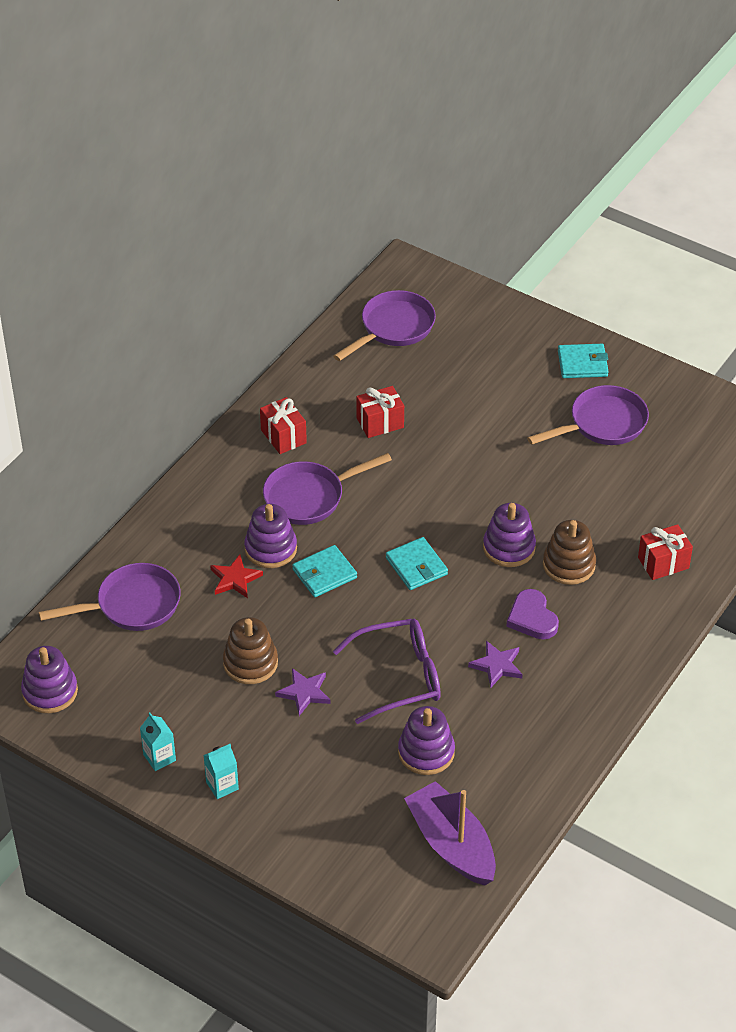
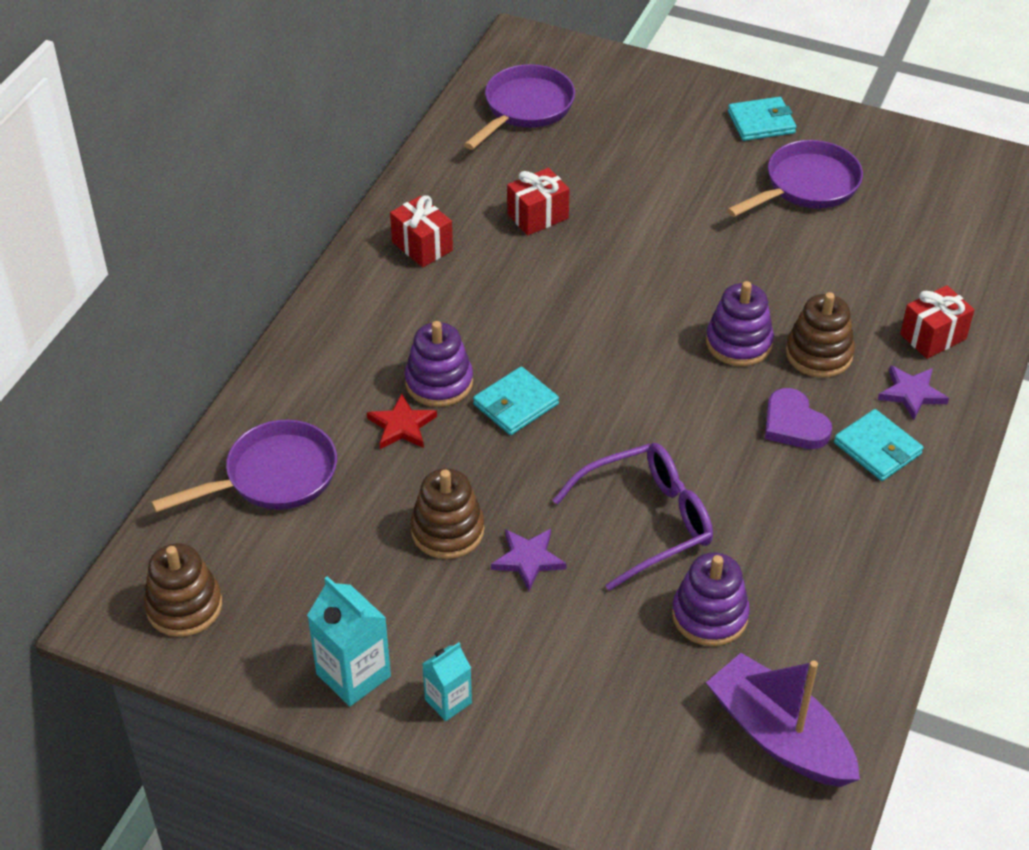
camera: 10 degrees left, 0 degrees up
purple stacking toy [21,646,78,713] -> brown stacking toy [144,543,222,637]
turquoise carton [140,713,176,771] -> turquoise carton [307,576,391,706], size x1.60
purple pan [263,453,392,525] -> none
turquoise wallet [386,537,448,590] -> turquoise wallet moved to [834,409,923,481]
purple star [468,641,523,688] -> purple star moved to [878,365,949,420]

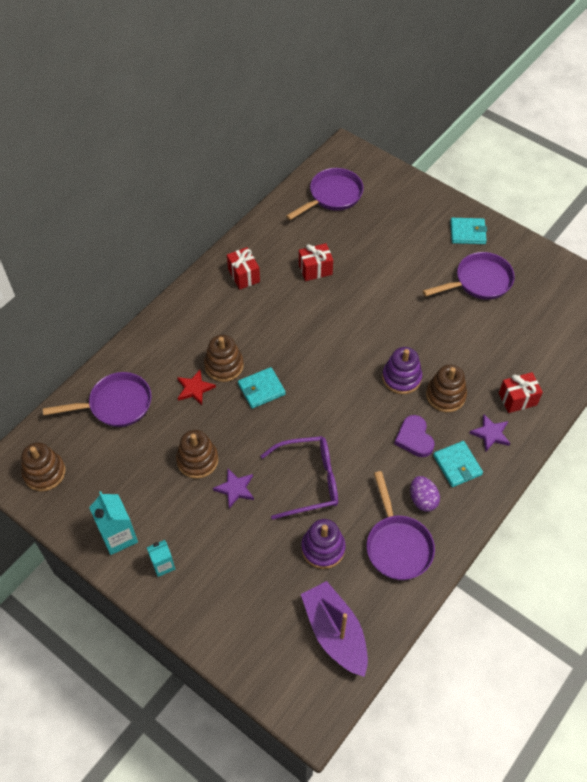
camera: 15 degrees right, 10 degrees up
purple stacking toy [404,321,473,407] -> brown stacking toy [204,335,244,382]
none -> purple pan [367,471,435,580]
none -> purple egg [410,476,440,512]

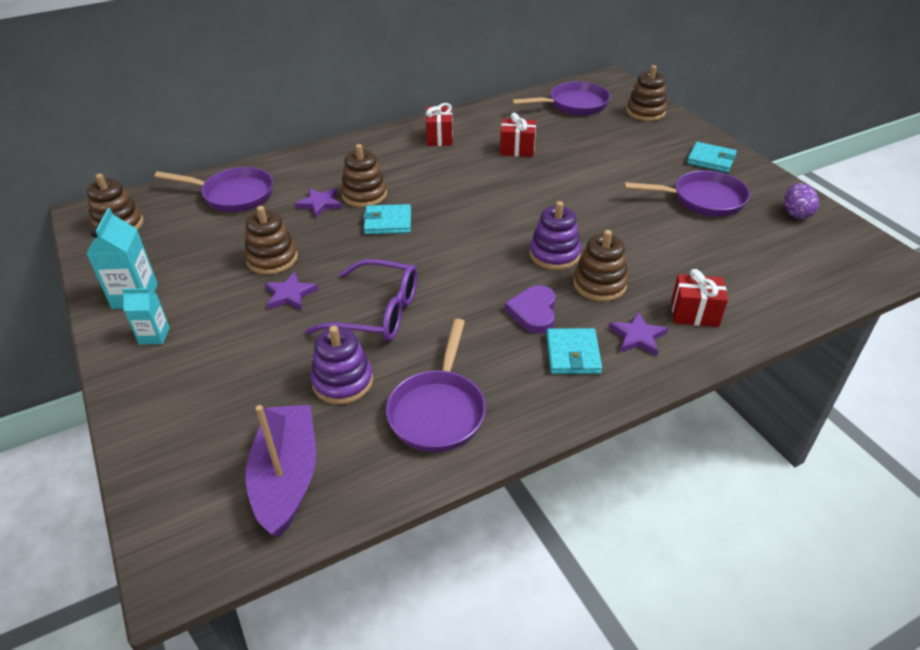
camera: 25 degrees right, 15 degrees down
red star [177,370,216,405] -> purple star [295,188,342,218]
purple egg [410,476,440,512] -> purple egg moved to [784,183,819,219]
none -> brown stacking toy [626,65,667,121]

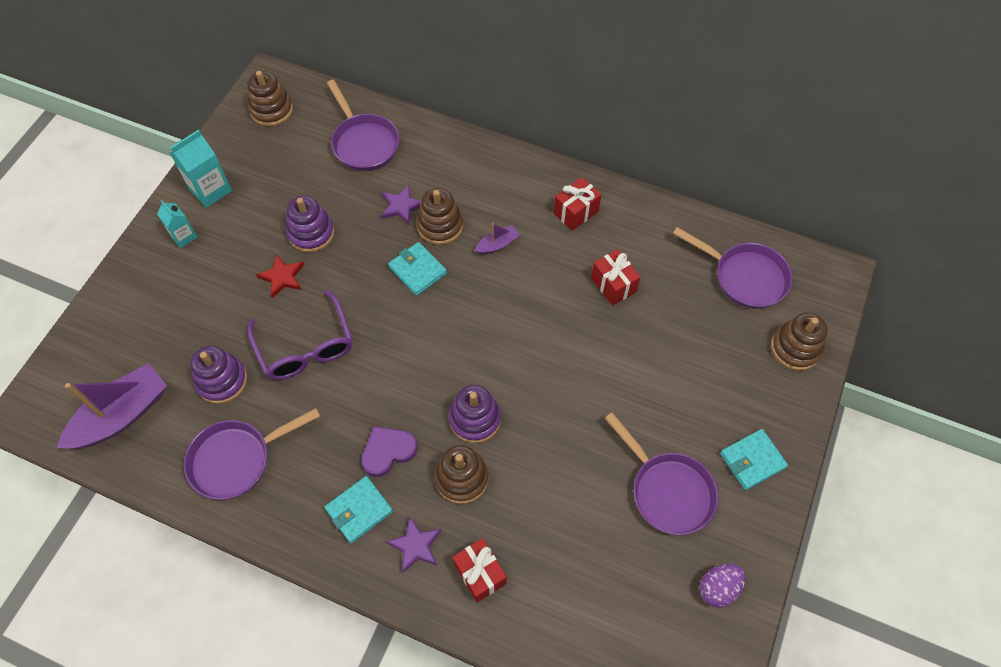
camera: 50 degrees right, 20 degrees up
brown stacking toy [245,206,298,275] -> purple stacking toy [286,196,335,253]
purple star [265,272,319,310] -> red star [256,254,304,298]
turquoise wallet [687,142,737,173] -> turquoise wallet turned 75 degrees clockwise [720,429,788,490]
none -> purple boat [475,223,520,255]

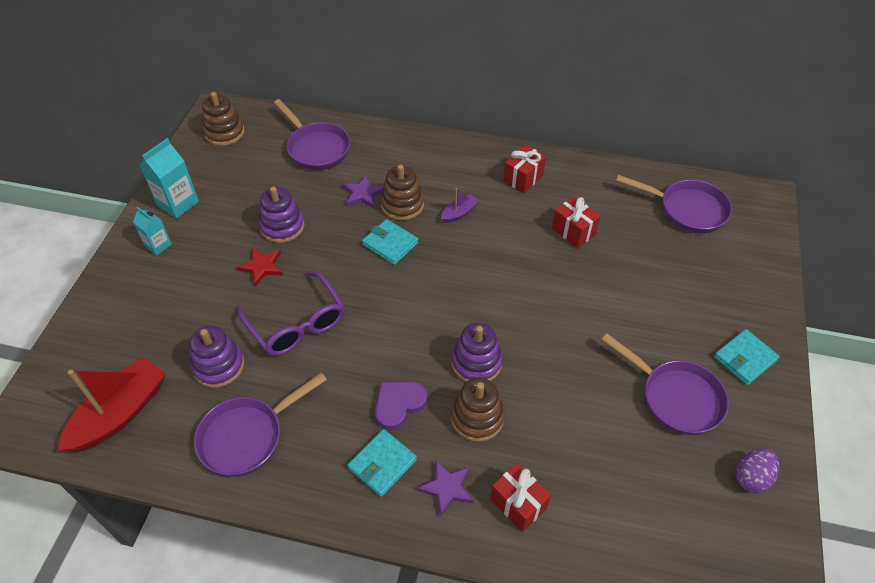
camera: 10 degrees left, 10 degrees down
purple boat [57,363,167,448] -> red boat [57,357,166,452]
brown stacking toy [771,312,828,371] -> none

